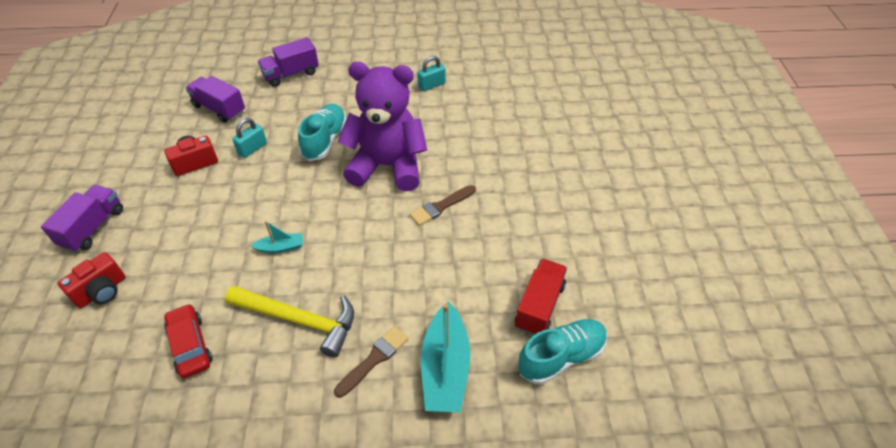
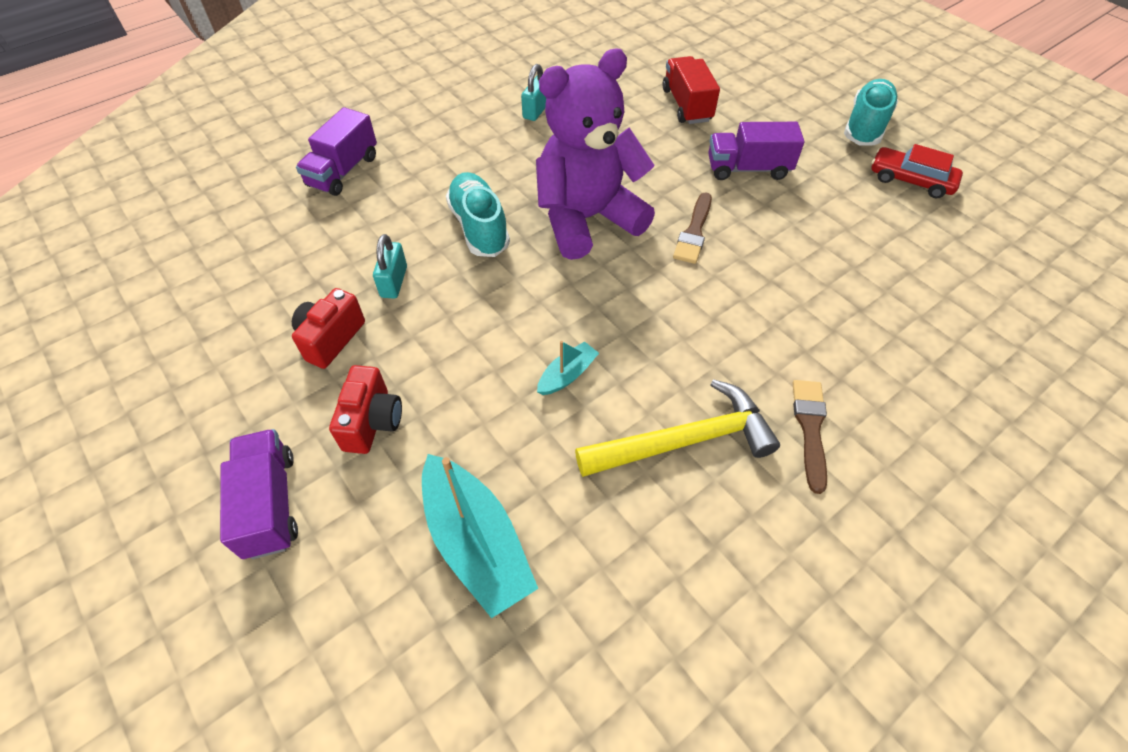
camera: 35 degrees left, 5 degrees up
red camera [57,252,125,308] -> red camera moved to [329,365,402,454]
red car [164,303,212,378] -> red car moved to [871,144,963,199]
purple truck [186,76,245,123] -> purple truck moved to [708,122,804,180]
turquoise boat [421,302,470,412] -> turquoise boat moved to [422,454,538,618]
red truck [515,258,567,335] -> red truck moved to [663,56,720,124]
turquoise shoe [518,319,607,385] -> turquoise shoe moved to [844,79,898,146]

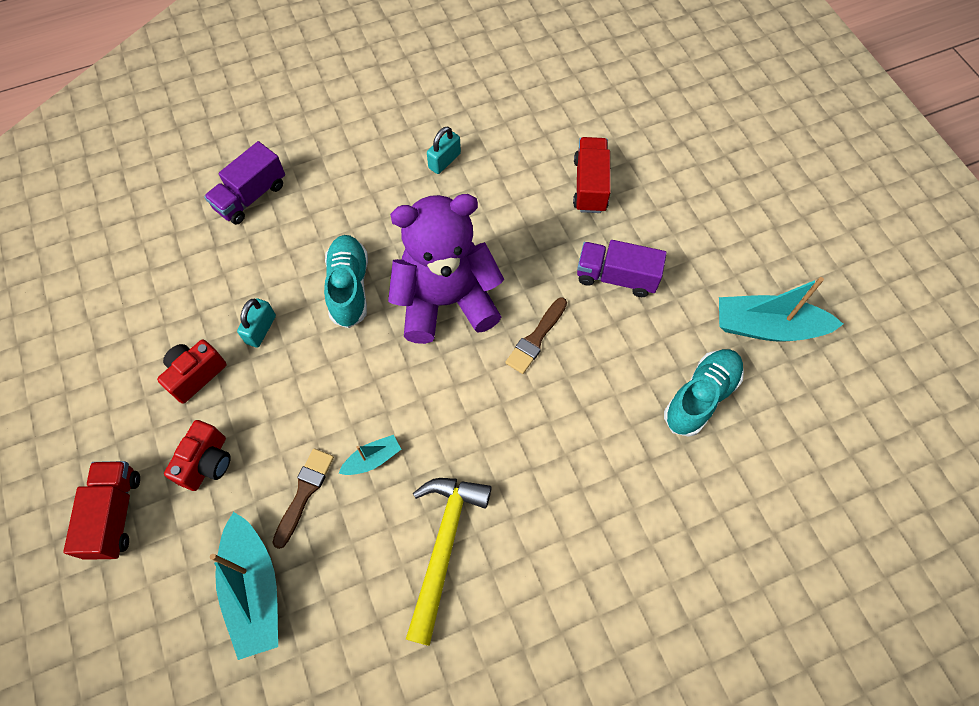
camera: 15 degrees right, 10 degrees up
purple truck [220,429,298,559] -> red truck [63,461,140,560]
yellow hammer [575,379,780,477] -> yellow hammer turned 75 degrees counterclockwise [406,478,491,646]
brown brush [793,380,827,494] -> brown brush moved to [272,449,334,549]
turquoise shoe [844,79,898,146] -> turquoise shoe moved to [664,349,744,437]
red car [871,144,963,199] -> turquoise boat [719,277,843,342]

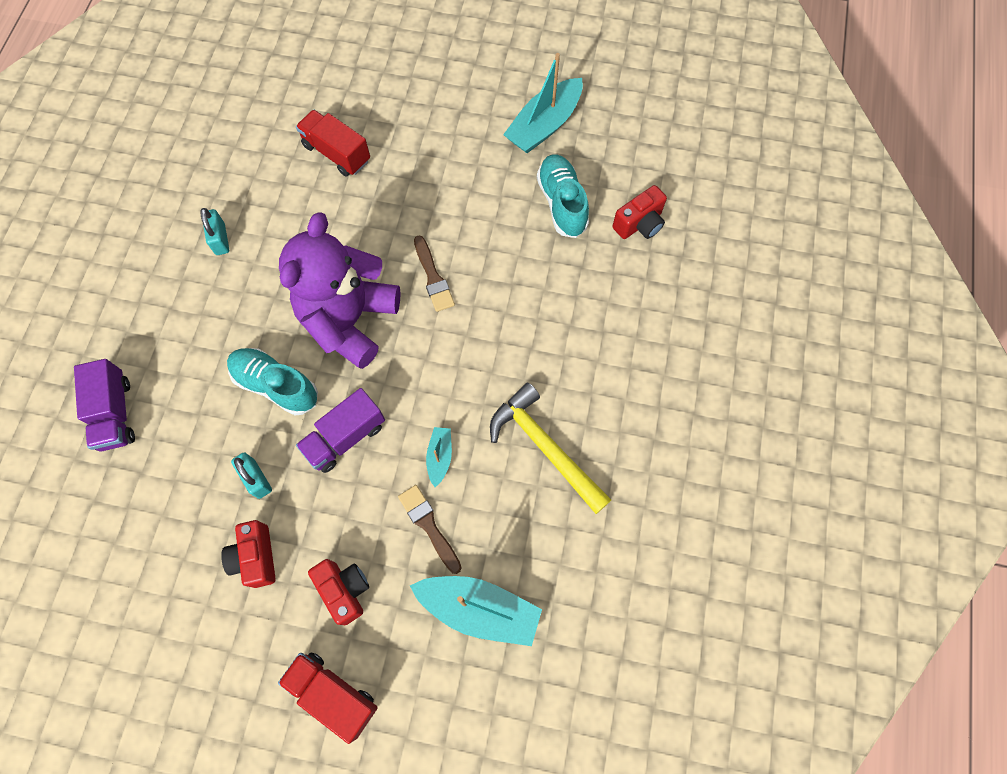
camera: 55 degrees left, 5 degrees up
purple truck [577,240,667,297] -> purple truck moved to [296,388,385,473]
none -> red camera [612,185,667,239]

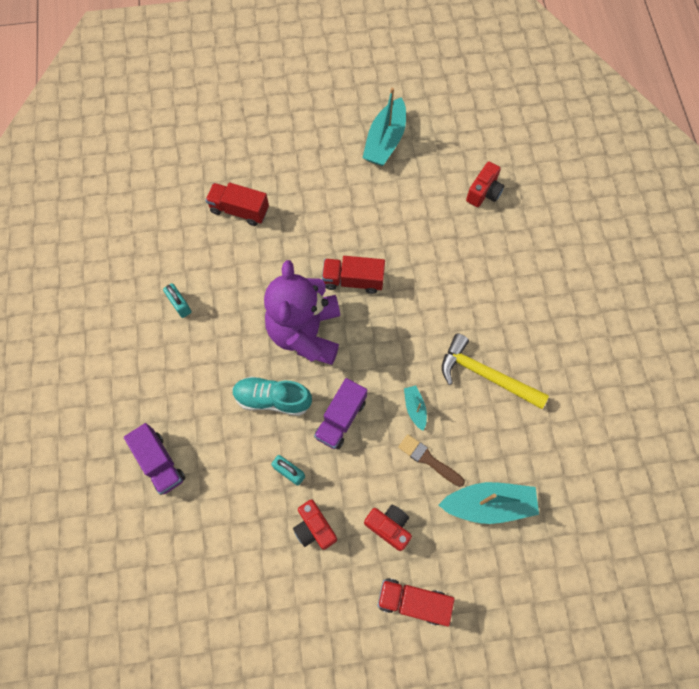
camera: 20 degrees left, 0 degrees up
brown brush [414,235,455,312] -> red truck [322,256,385,294]
turquoise shoe [537,154,589,238] -> none

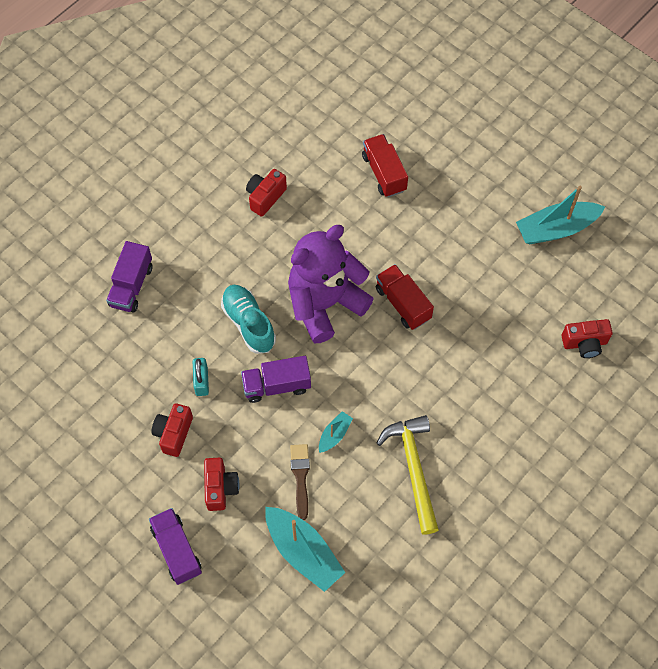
camera: 50 degrees right, 5 degrees down
turquoise padlock [163,283,191,318] -> red camera [246,169,287,217]
red truck [377,578,455,627] -> purple truck [149,508,202,585]

